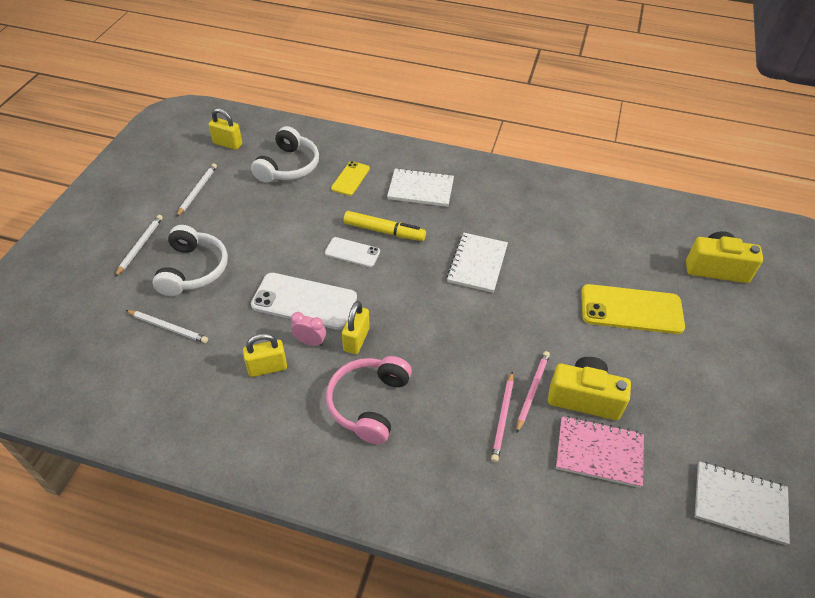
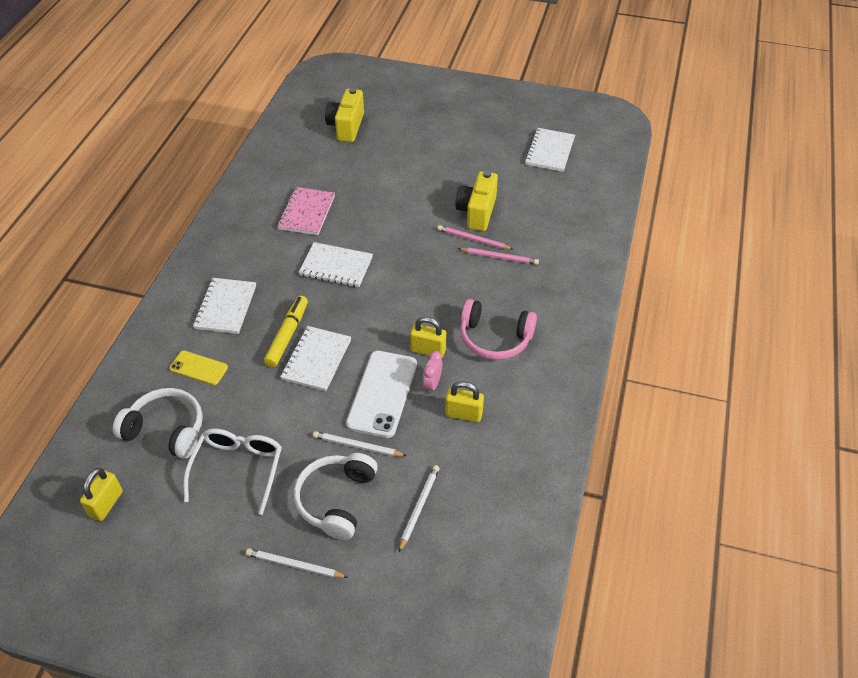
camera: 90 degrees left, 0 degrees up
white headphones [153,225,228,296] -> white headphones turned 75 degrees counterclockwise [294,453,378,540]
white pencil [176,164,217,217] -> white pencil moved to [313,431,407,456]
yellow padlock [243,333,287,377] -> yellow padlock turned 60 degrees counterclockwise [445,381,484,422]
white phone [325,237,380,267] -> white notebook [280,326,351,391]
pink notebook [556,416,644,488] -> pink notebook moved to [277,187,335,235]
yellow phone [581,284,685,334] -> none
none -> white glasses [183,428,282,515]

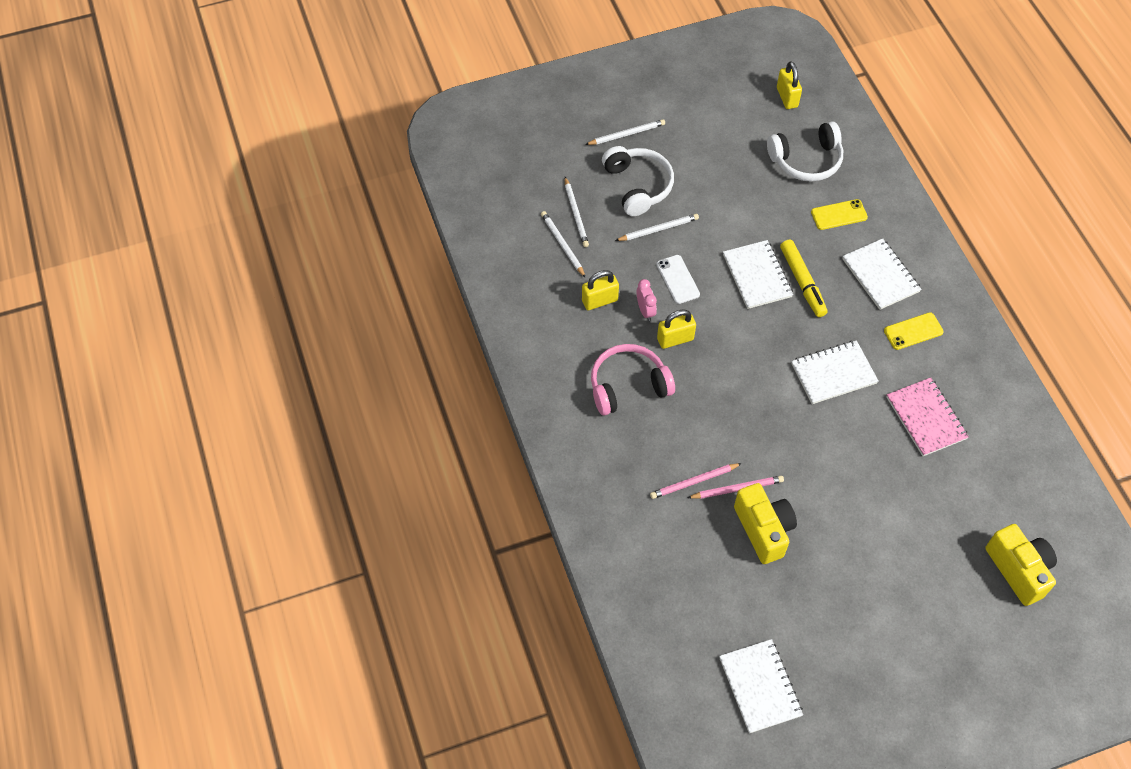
camera: 145 degrees right, 10 degrees up
white glasses [183,428,282,515] -> none
white phone [346,351,417,438] -> white phone [656,255,700,304], size x0.56
none -> white pencil [541,211,586,278]
none -> yellow phone [884,312,944,350]

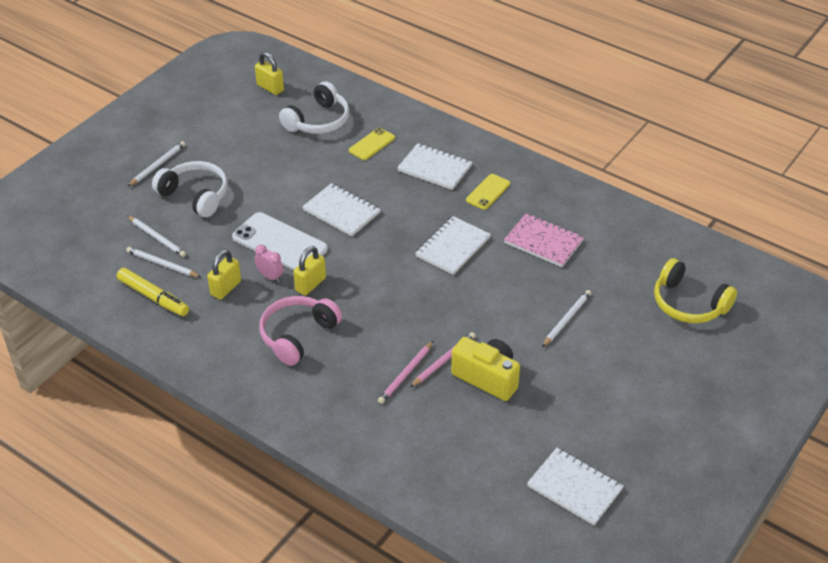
camera: 35 degrees left, 15 degrees down
white pencil [615,214,699,241] -> white pencil moved to [542,290,591,347]
white phone [656,255,700,304] -> white phone [232,212,328,271], size x1.79
yellow marker [780,239,828,317] -> yellow marker moved to [117,268,189,316]
yellow camera [986,524,1057,606] -> yellow headphones [654,258,737,323]

